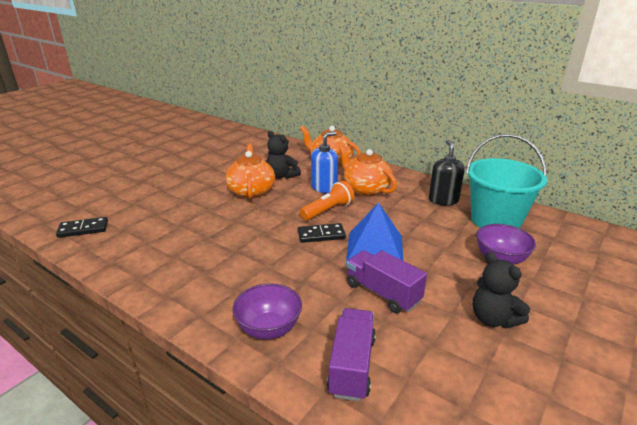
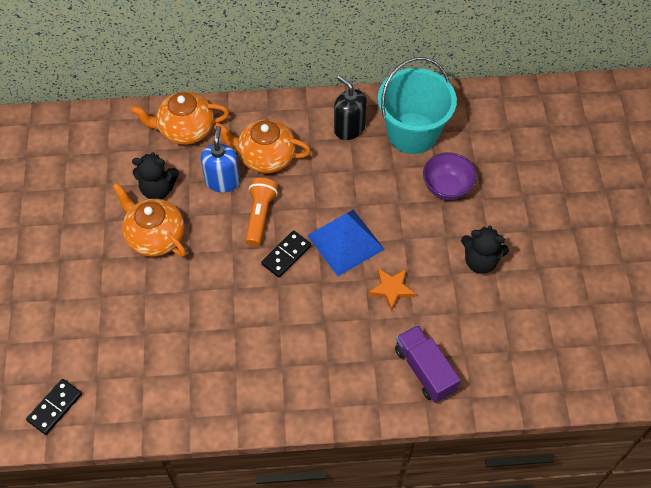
camera: 40 degrees left, 30 degrees up
purple bowl [232,283,302,340] -> none
purple truck [346,250,427,313] -> orange star [368,268,416,312]

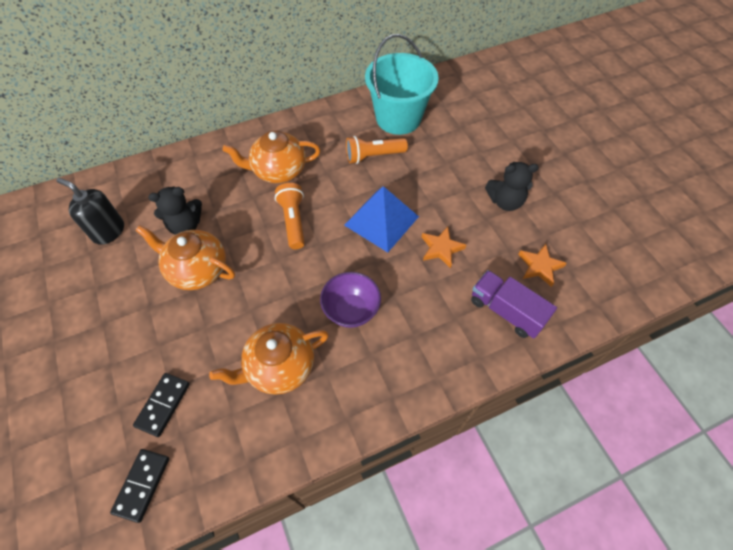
camera: 20 degrees left, 0 degrees up
orange teapot [131,91,229,145] -> orange teapot moved to [209,323,329,395]
blue soap dispenser [201,126,240,193] -> none
black domino [261,231,311,278] -> black domino moved to [133,373,190,437]
black soap dispenser [334,75,367,140] -> black soap dispenser moved to [56,178,124,245]
purple bowl [423,152,477,200] -> purple bowl moved to [320,272,381,328]
none -> orange flashlight [346,136,408,164]
none -> orange star [518,244,567,287]

